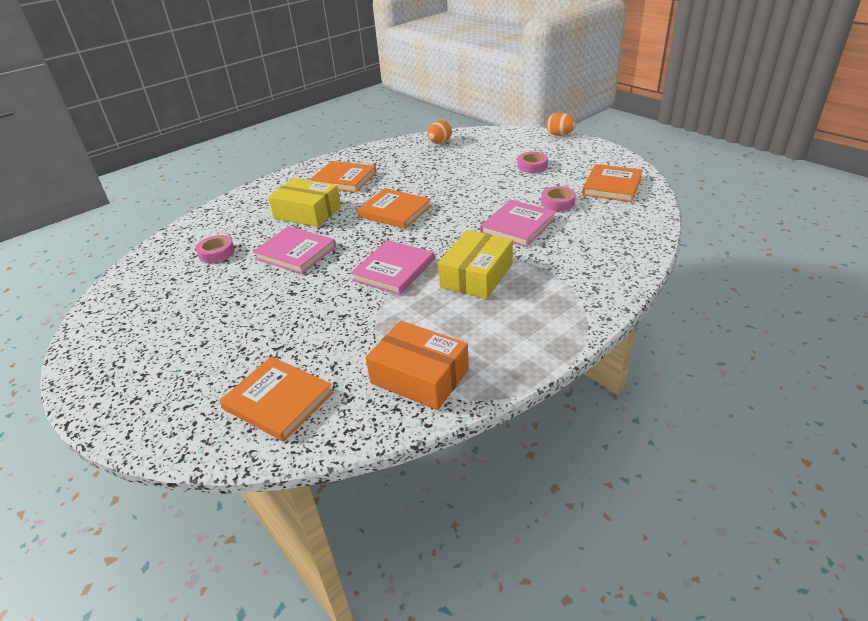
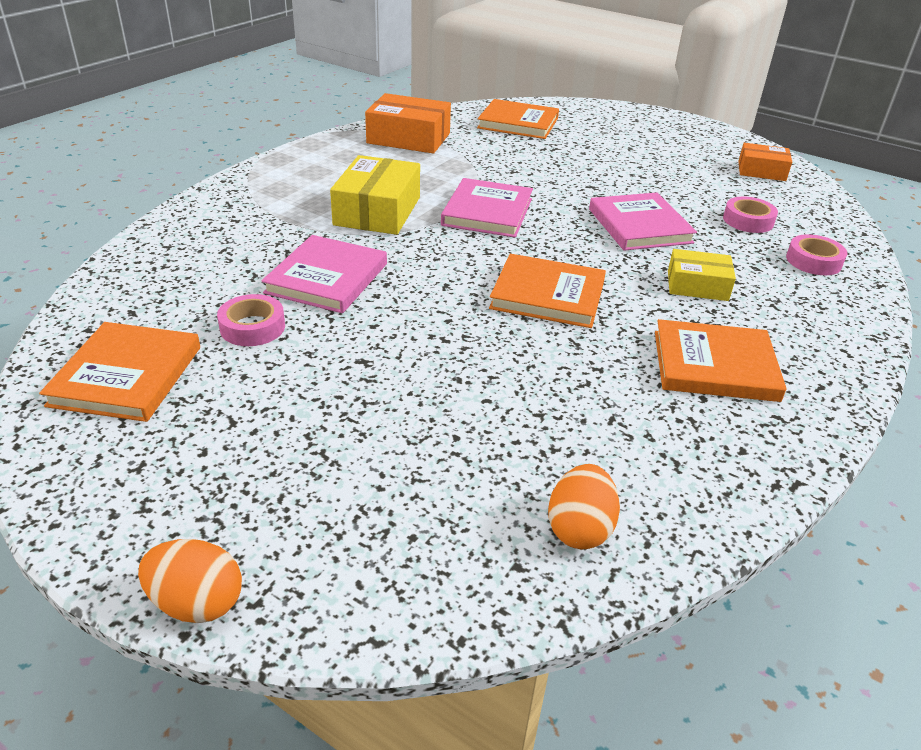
camera: 160 degrees right, 0 degrees up
pink book [253,226,336,274] -> pink book turned 60 degrees clockwise [589,192,697,251]
yellow box [268,178,341,227] -> yellow box [668,249,736,301], size x0.61
pink tape [517,152,548,173] -> pink tape moved to [786,234,847,275]
none -> orange box [738,143,792,181]

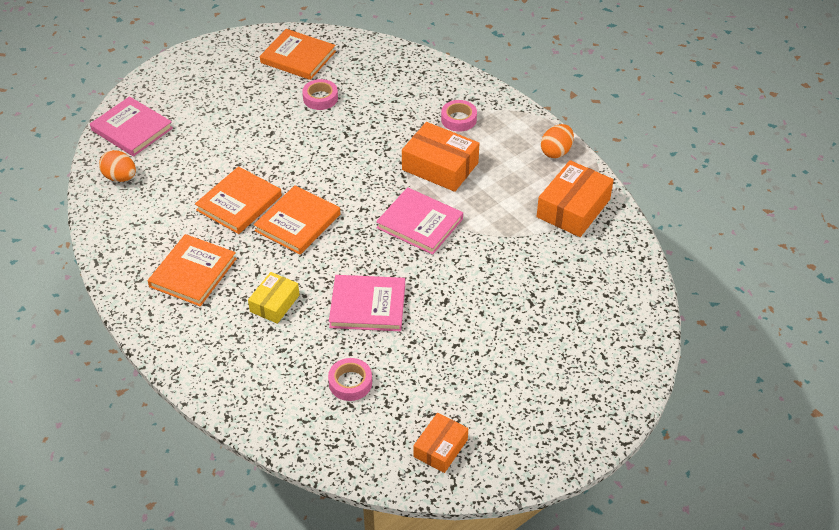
camera: 110 degrees right, 10 degrees up
orange egg [138,539,242,623] -> orange egg moved to [541,124,574,158]
pink book [262,235,387,313] -> pink book moved to [90,96,173,157]
yellow box [330,155,420,235] -> orange box [402,122,479,192]
orange book [477,99,559,139] -> orange book moved to [195,166,282,234]
pink tape [786,234,847,275] -> pink tape moved to [441,100,477,132]

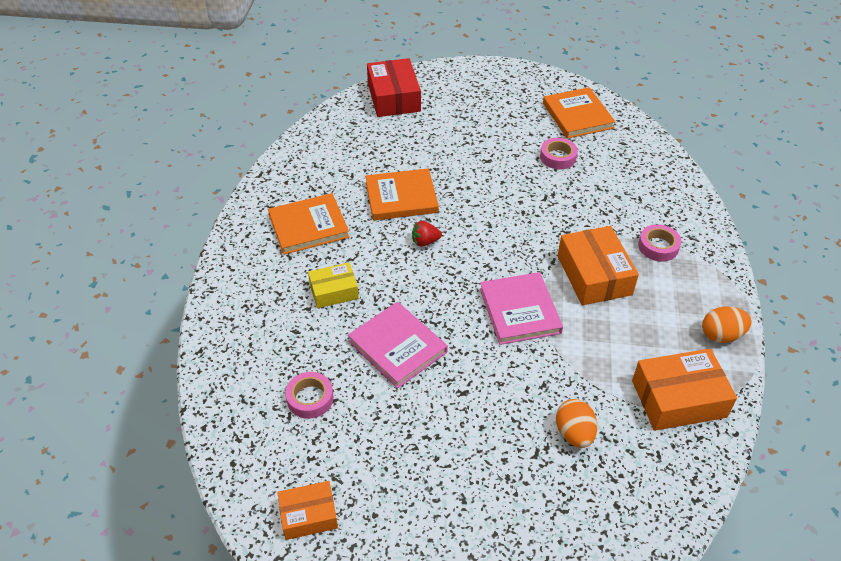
camera: 45 degrees right, 0 degrees up
pink book [90,96,173,157] -> red box [367,58,421,117]
orange egg [99,150,136,182] -> orange egg moved to [556,399,597,448]
orange book [254,185,341,255] -> red strawberry [412,221,442,246]

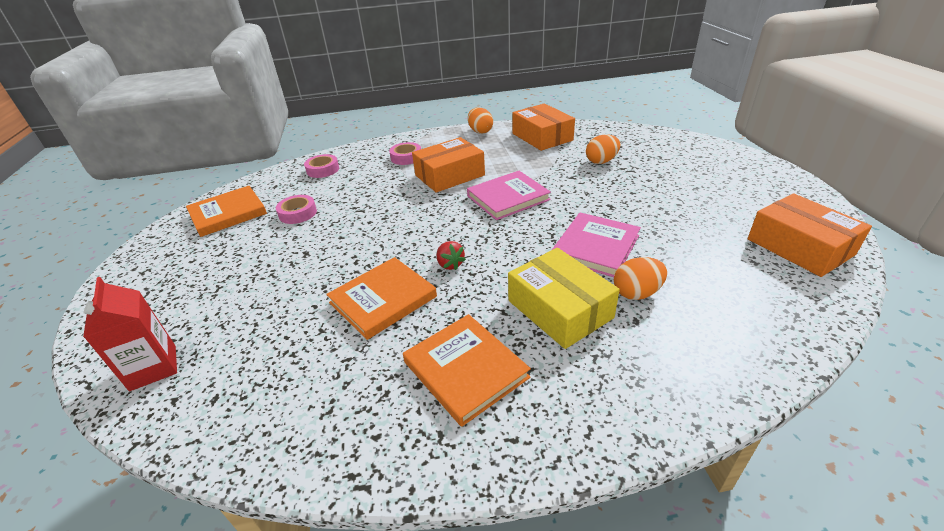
camera: 105 degrees left, 10 degrees down
orange box [277,481,338,540] -> orange box [747,193,872,277], size x1.63
pink tape [285,372,334,419] -> pink tape moved to [304,154,339,178]
yellow box [308,263,359,308] -> yellow box [508,248,620,349], size x1.63
orange book [365,168,439,220] -> orange book turned 75 degrees clockwise [326,257,437,340]
red box [367,58,421,117] -> red carton [83,277,177,391]
none -> orange egg [614,257,667,300]

